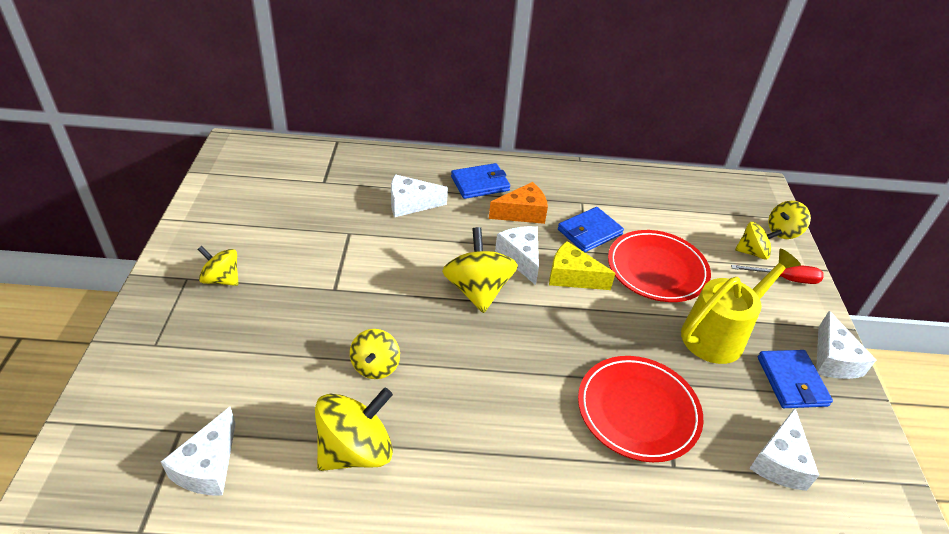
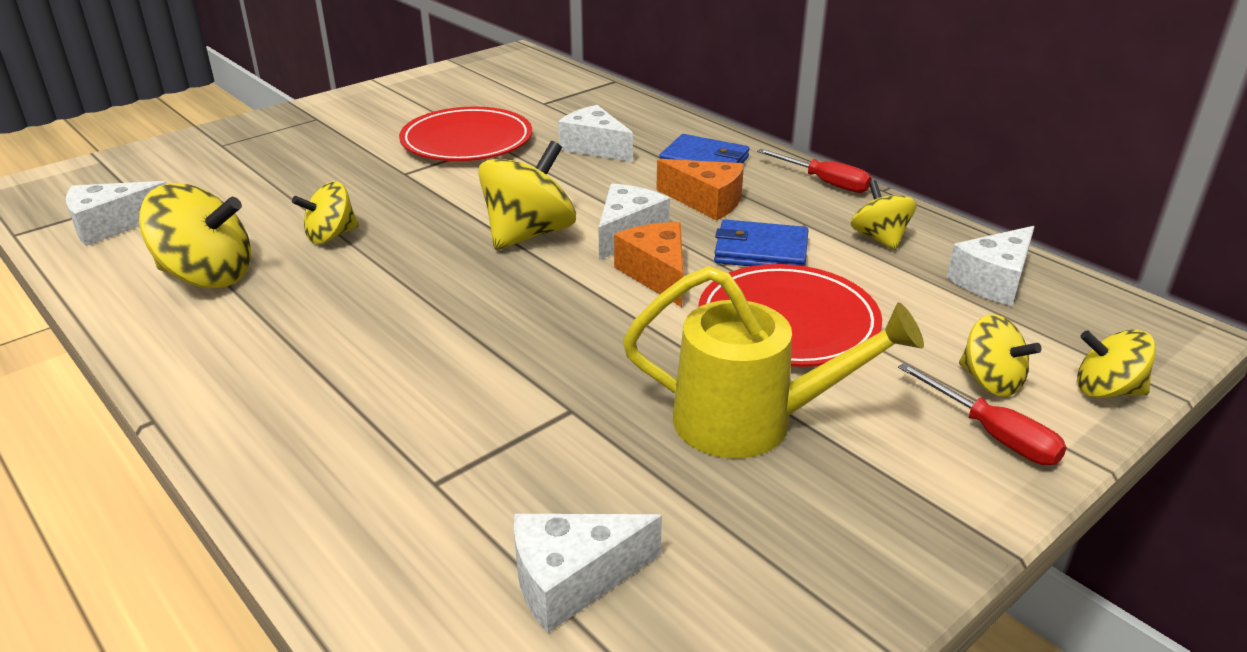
camera: 50 degrees right, 10 degrees down
yellow spinning top [197,246,239,286] -> yellow spinning top moved to [851,180,917,250]
yellow cheese [549,241,616,290] -> orange cheese [614,222,683,307]
red plate [578,356,703,462] -> red plate moved to [399,107,532,161]
blue wallet [758,350,833,408] -> none
white cheese [816,311,876,379] -> white cheese moved to [946,226,1035,306]
none -> red screwdriver [757,149,872,193]

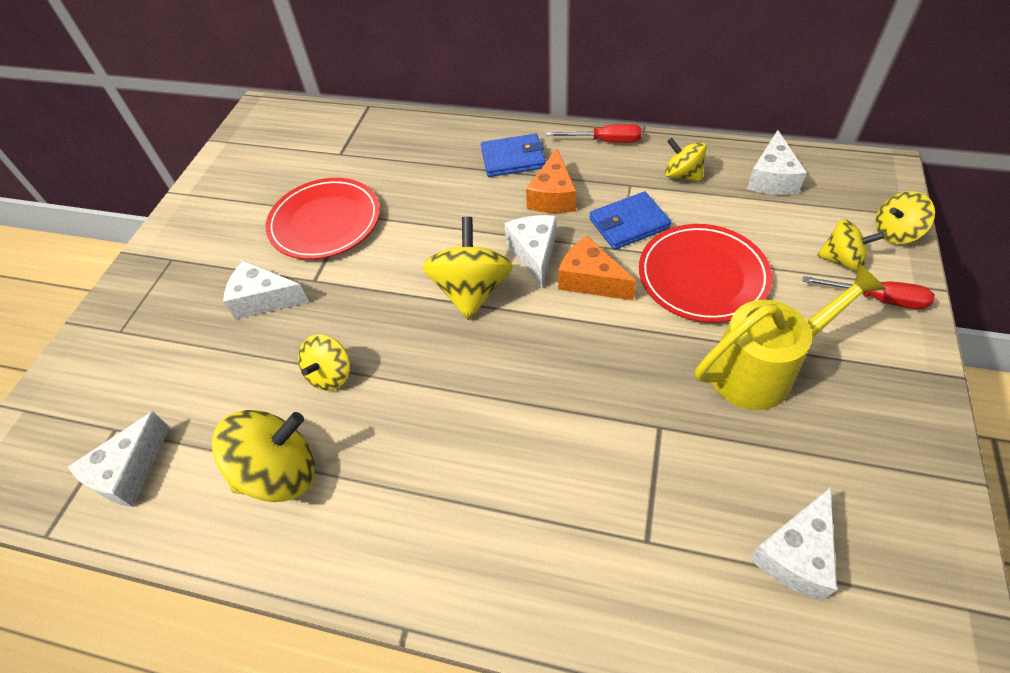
camera: 30 degrees left, 20 degrees up
white cheese [558,105,633,162] -> white cheese moved to [223,260,309,320]
orange cheese [656,159,744,220] -> orange cheese turned 105 degrees clockwise [526,149,577,213]

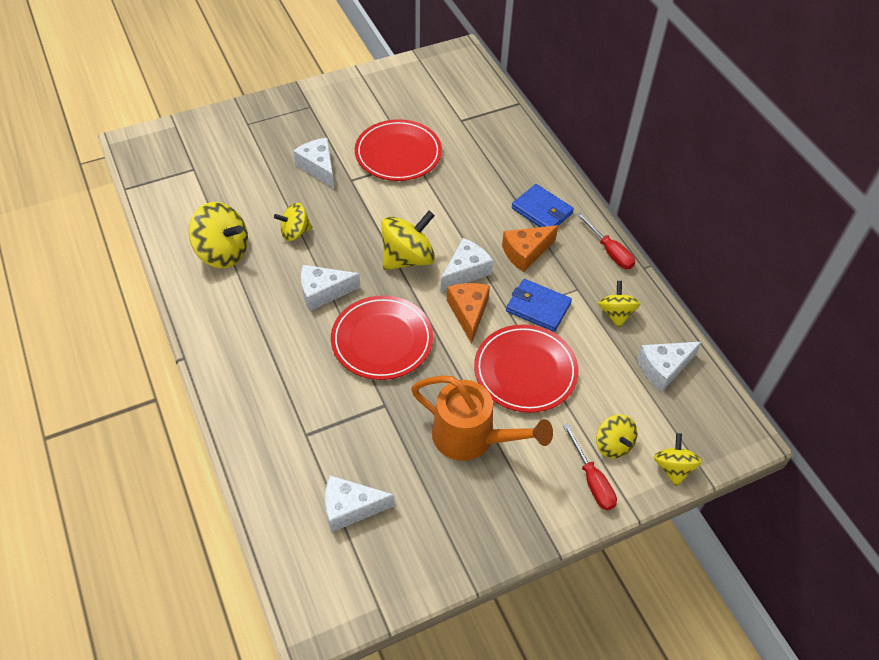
camera: 45 degrees right, 0 degrees up
white cheese [68,412,169,507] -> white cheese moved to [301,265,361,311]
yellow watering can [695,264,886,410] -> orange watering can [411,375,553,461]
yellow spinning top [875,191,935,244] -> yellow spinning top turned 60 degrees clockwise [654,433,702,486]
none -> red plate [331,296,433,380]

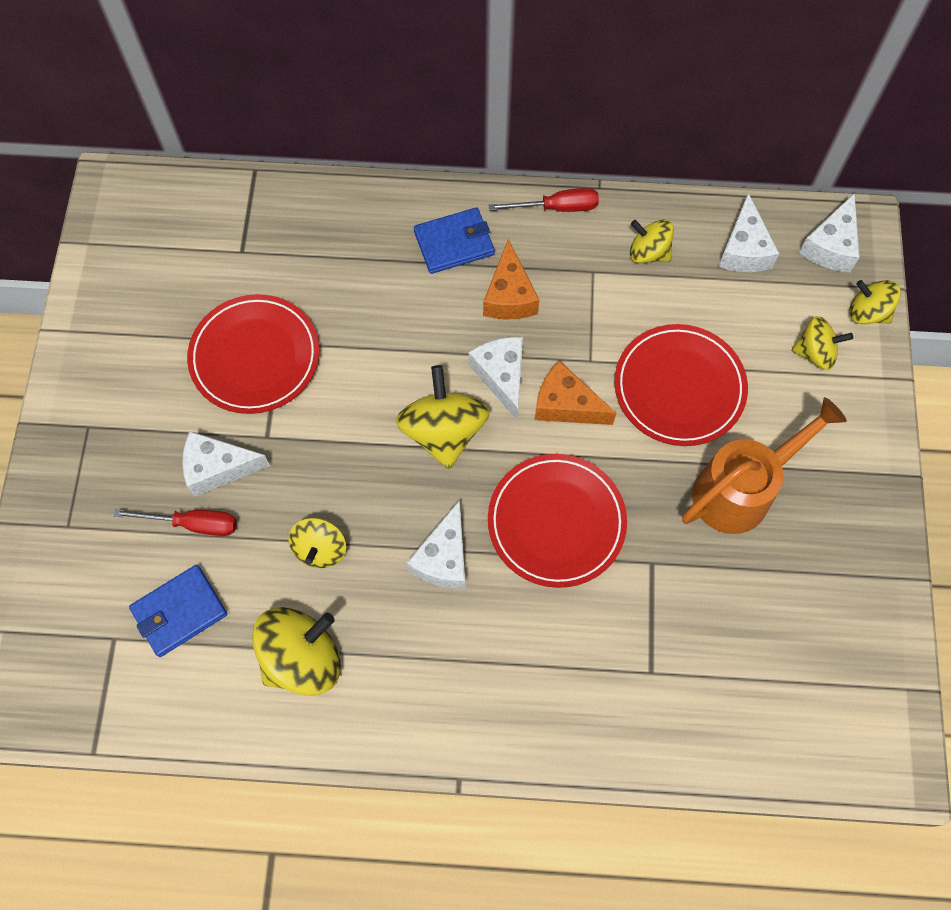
camera: 60 degrees left, 15 degrees up
white cheese [325,475,395,532] -> white cheese moved to [799,193,860,272]
blue wallet [506,279,572,332] -> blue wallet moved to [129,565,227,657]
red screwdriver [563,424,617,510] -> red screwdriver moved to [113,509,237,536]

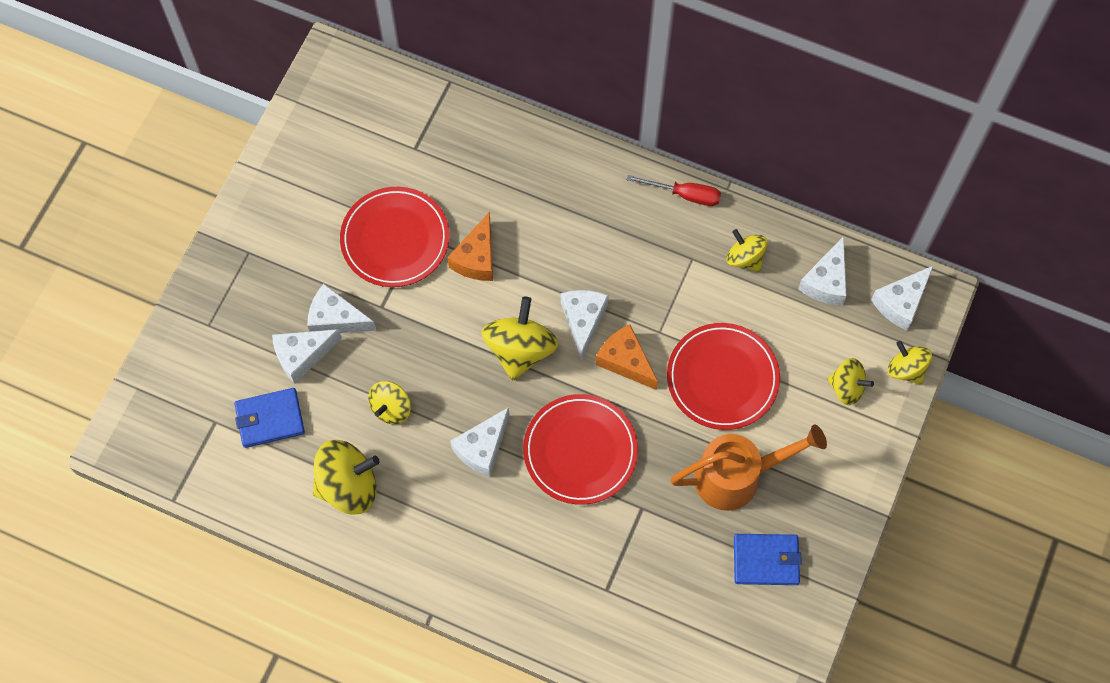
camera: 20 degrees right, 0 degrees up
red screwdriver [113,509,237,536] -> white cheese [272,329,342,384]
blue wallet [414,207,495,274] -> blue wallet moved to [734,534,802,585]
orange cheese [483,239,539,320] -> orange cheese moved to [447,212,493,281]

